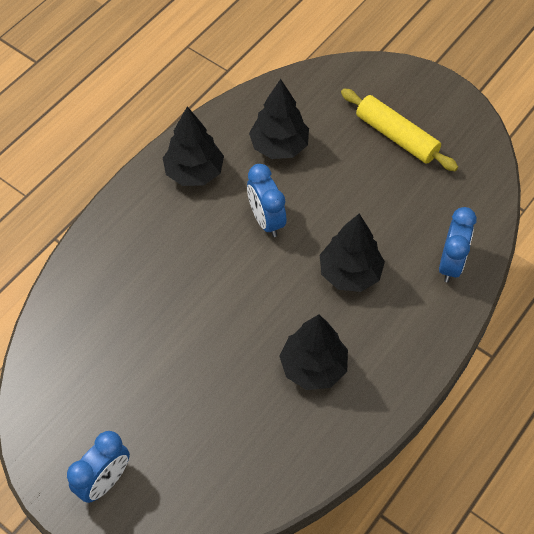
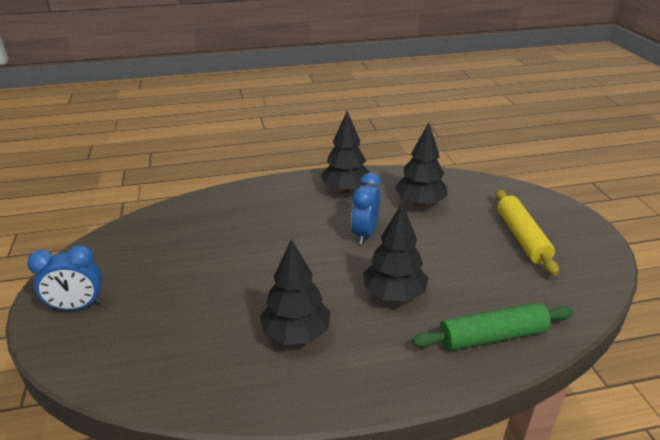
camera: 40 degrees right, 25 degrees down
blue clock [439,207,477,283] -> green rolling pin [412,303,573,351]

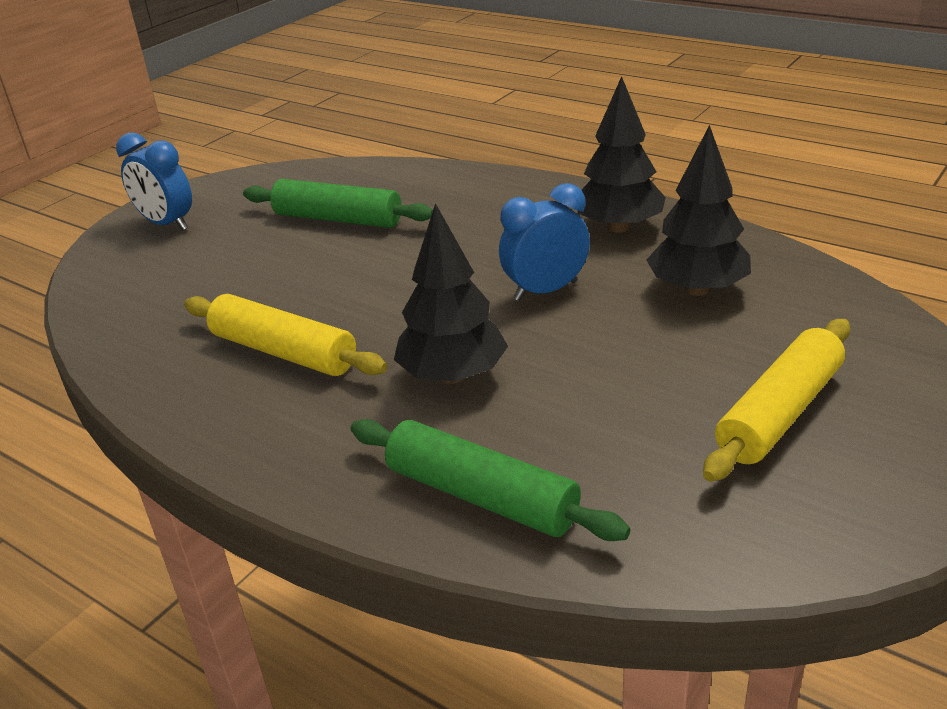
camera: 50 degrees right, 0 degrees up
black tree [260,239,330,345] -> yellow rolling pin [184,294,387,376]
none -> green rolling pin [243,179,433,228]

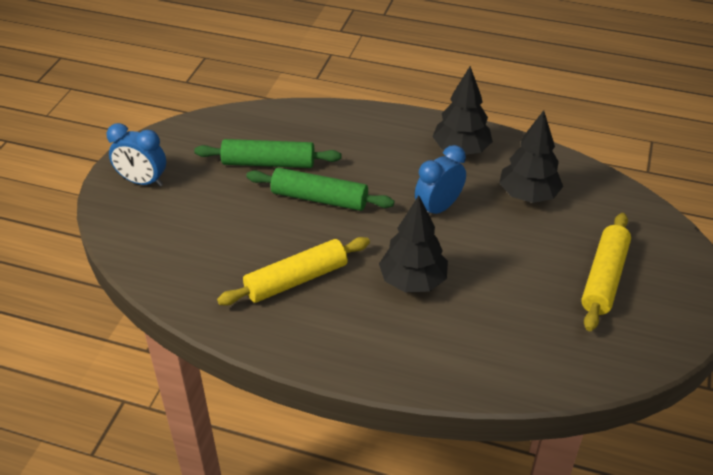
camera: 20 degrees left, 10 degrees up
yellow rolling pin [184,294,387,376] -> yellow rolling pin turned 45 degrees counterclockwise [217,237,370,306]
green rolling pin [351,419,630,541] -> green rolling pin moved to [246,168,394,211]

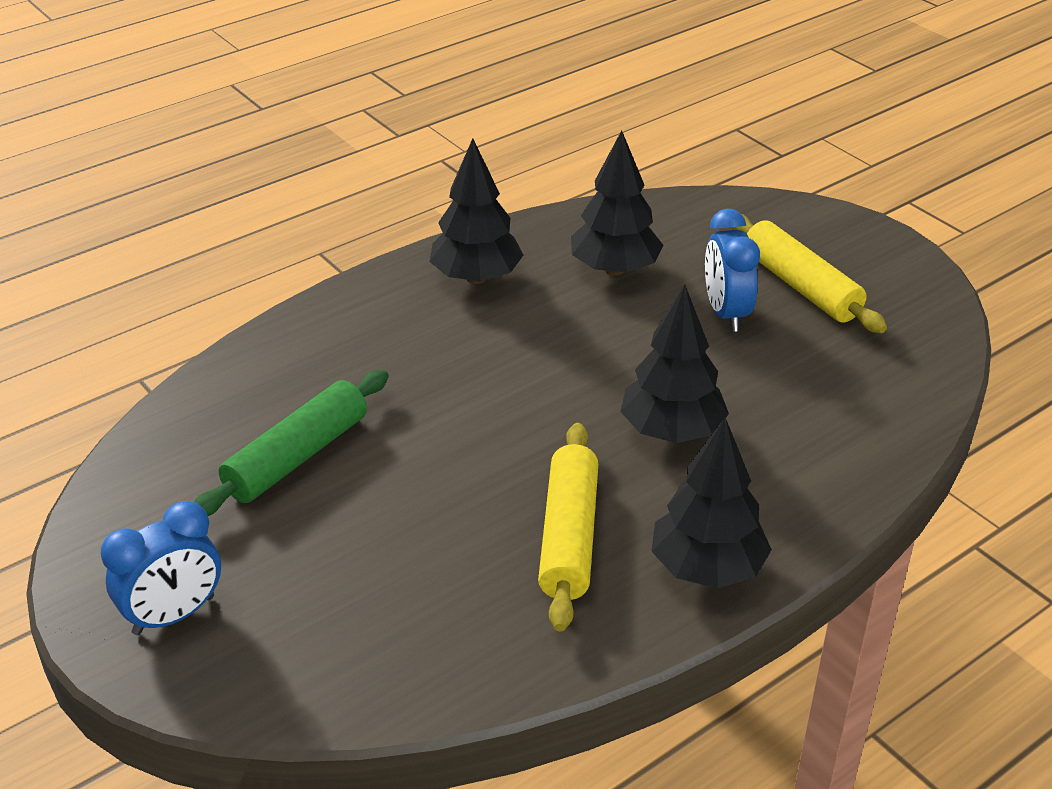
camera: 55 degrees left, 5 degrees down
green rolling pin [246,168,394,211] -> none
blue clock [415,145,466,214] -> blue clock moved to [705,208,760,332]
none -> black tree [651,417,772,588]

